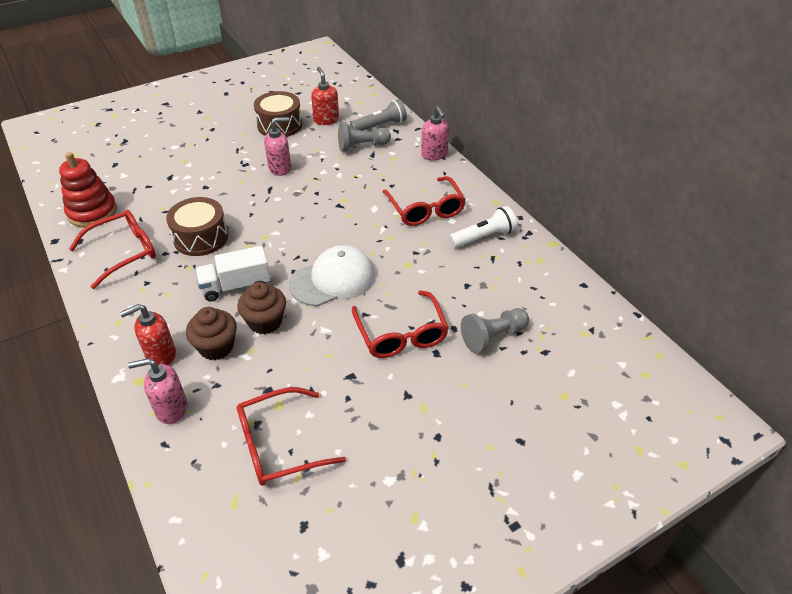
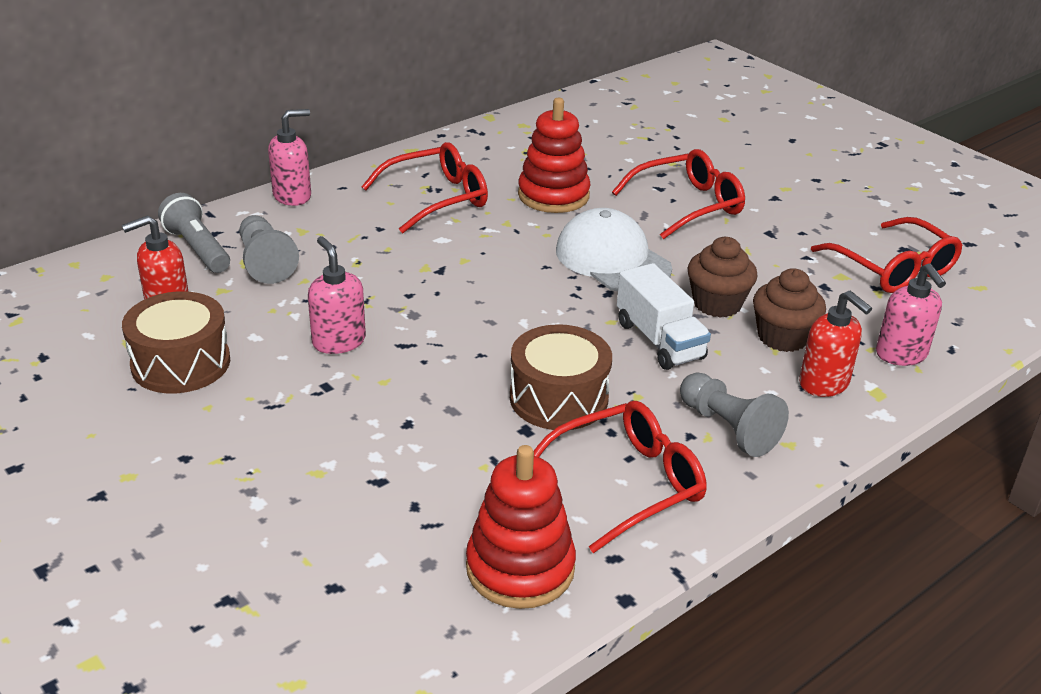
camera: 100 degrees left, 10 degrees down
red glasses [69,210,156,289] -> red glasses turned 105 degrees clockwise [534,401,707,553]
white flashlight [449,206,517,248] -> none
grey pawn [461,308,529,353] -> grey pawn moved to [680,373,789,457]
none -> red stacking toy [518,98,591,213]

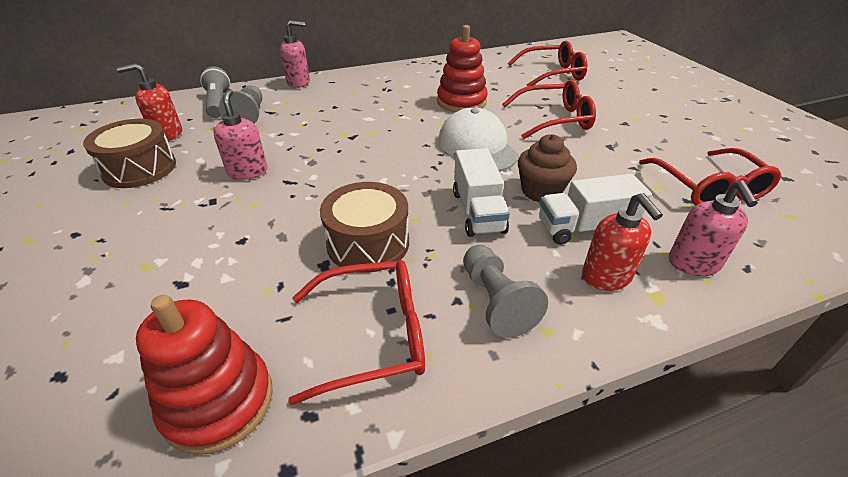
camera: 20 degrees right, 5 degrees up
red glasses [362,142,488,233] -> red glasses moved to [508,41,587,87]
brown cupcake [753,268,826,352] -> white truck [539,174,652,245]

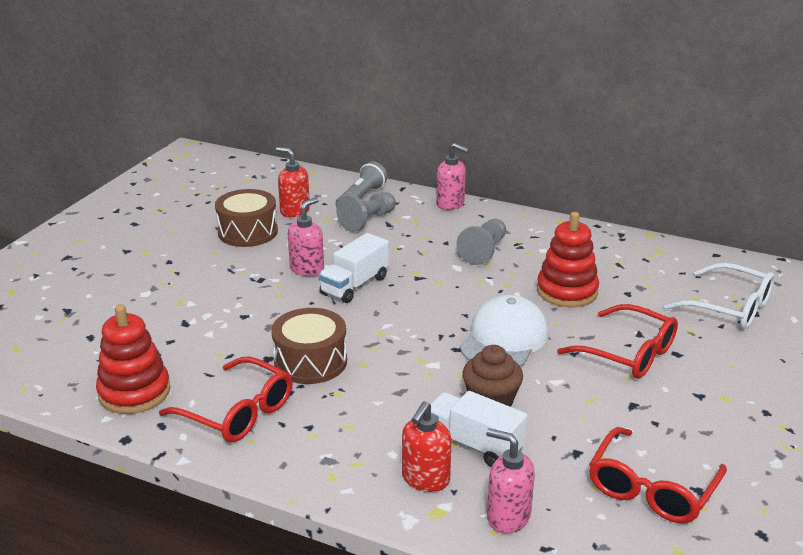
camera: 45 degrees right, 10 degrees down
white truck [453,148,510,237] -> white truck moved to [319,233,389,303]
grey pawn [463,245,548,338] -> grey pawn moved to [456,219,506,265]
red glasses [508,41,587,87] -> white glasses [664,263,775,329]
pink soap dispenser [669,180,758,276] -> pink soap dispenser turned 75 degrees clockwise [486,428,535,533]

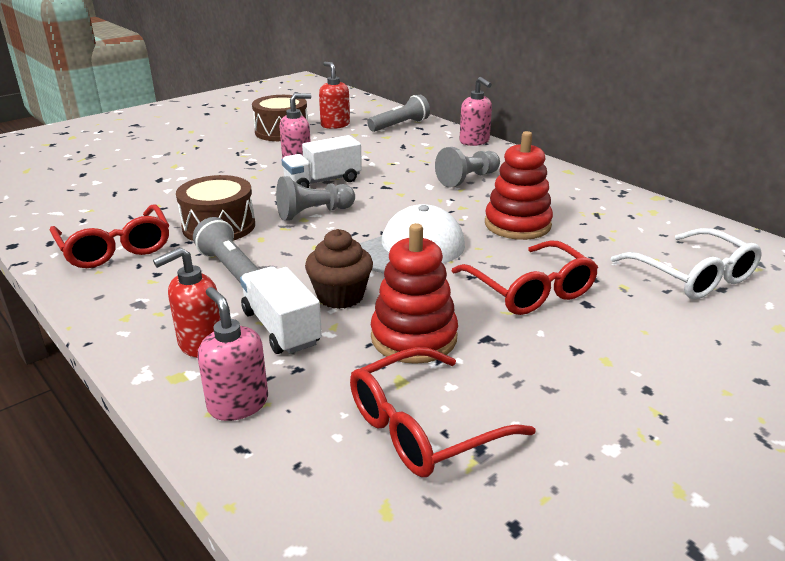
camera: 25 degrees right, 0 degrees up
red stacking toy [96,304,170,414] -> red stacking toy moved to [371,223,458,364]
grey pawn [336,192,396,232] -> grey pawn moved to [276,176,355,221]
none -> grey flashlight [193,217,259,282]

